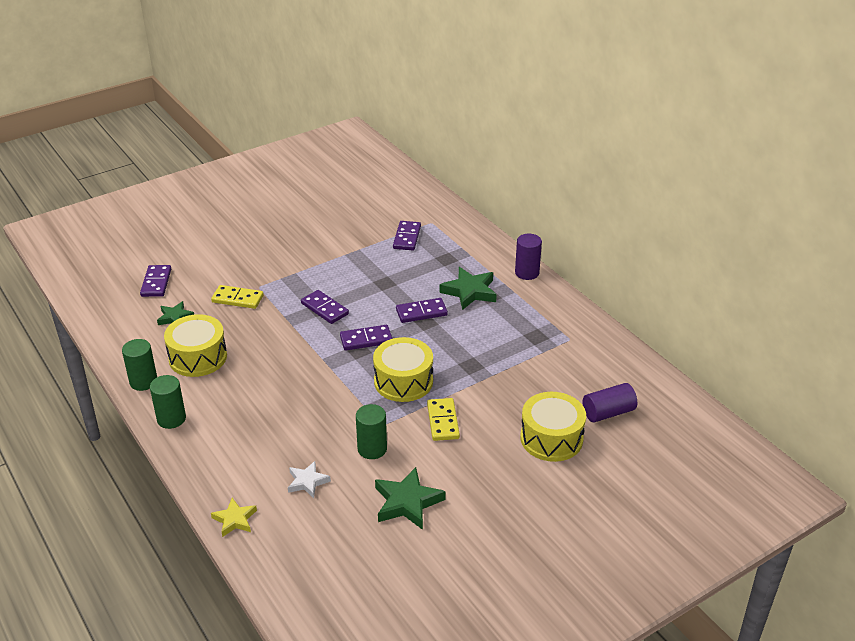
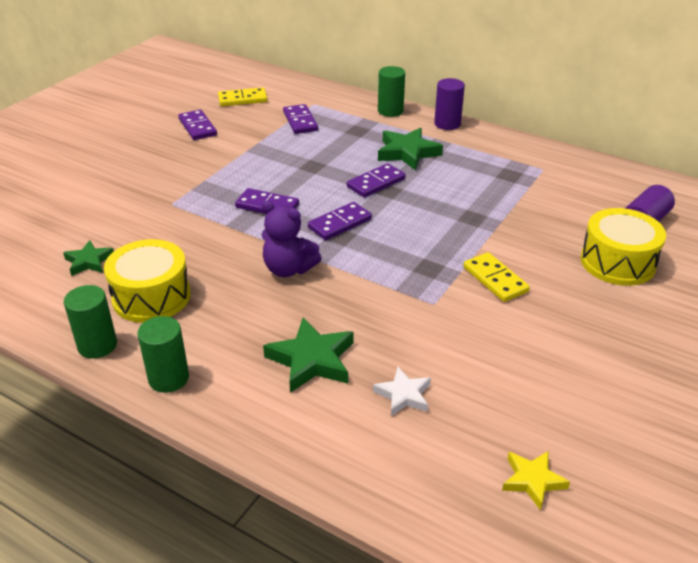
camera: 25 degrees left, 0 degrees up
purple domino [140,265,171,297] -> purple domino moved to [178,110,217,140]
yellow domino [211,285,264,309] -> yellow domino moved to [218,87,268,106]
yellow star [211,498,257,537] -> yellow star moved to [502,451,570,510]
green cylinder [356,404,387,459] -> green cylinder moved to [378,66,405,117]
yellow drum [373,337,433,402] -> none
green star [375,467,446,530] -> green star moved to [263,318,354,393]
none -> purple teddy bear [261,200,322,277]

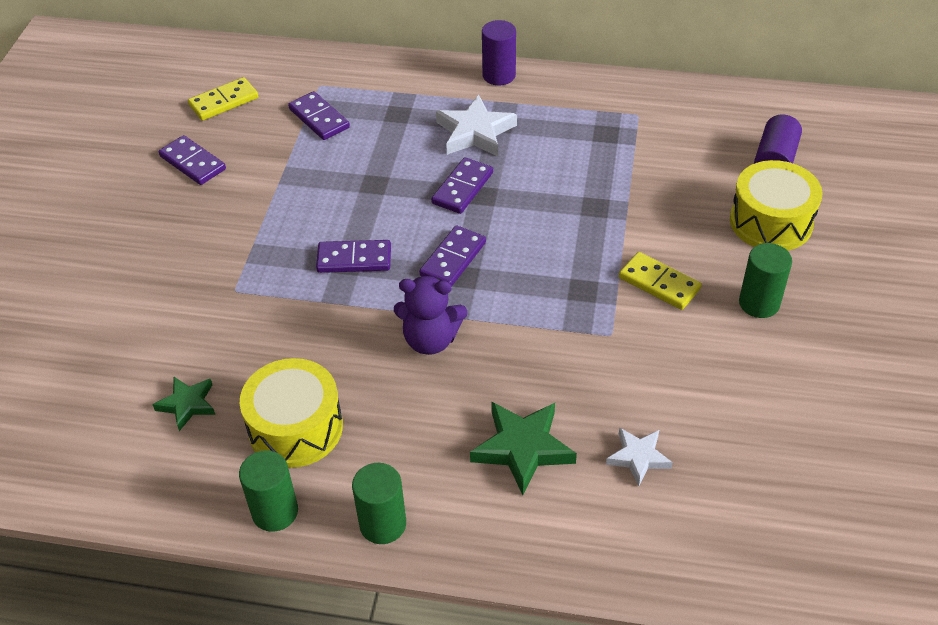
camera: 20 degrees left, 10 degrees up
green cylinder [378,66,405,117] -> green cylinder moved to [739,243,792,318]
green star [378,128,443,170] -> white star [436,95,517,156]
yellow star [502,451,570,510] -> none

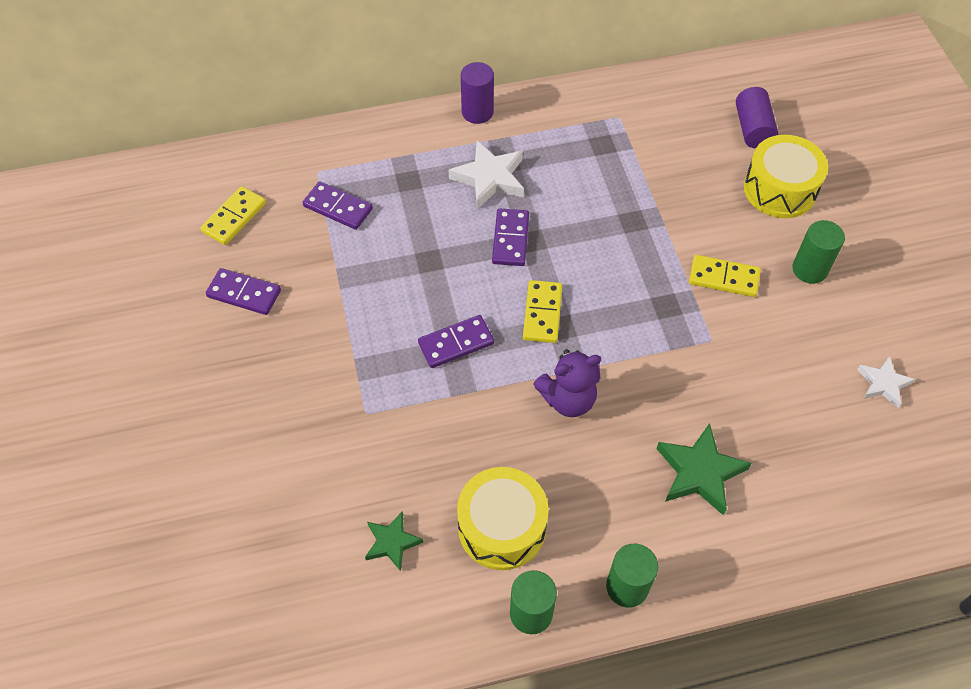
camera: 25 degrees left, 10 degrees up
purple domino [419,225,486,287] -> yellow domino [523,280,562,343]
white star [606,427,673,486] -> white star moved to [857,356,915,408]

